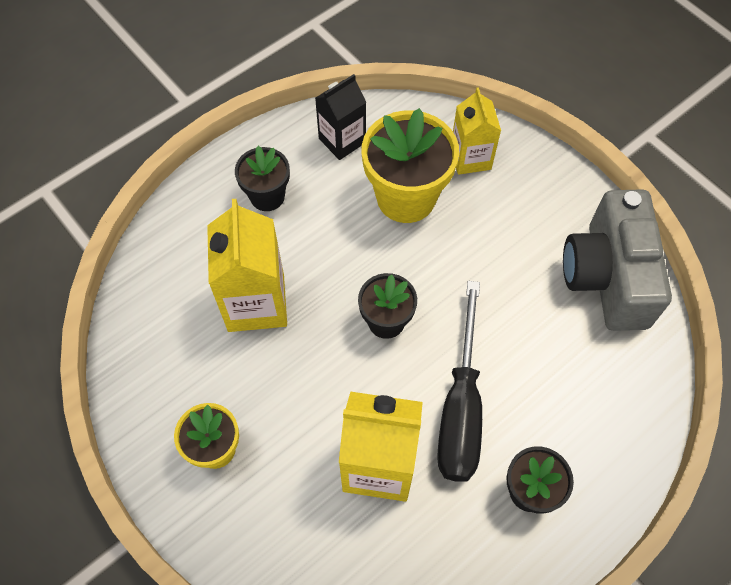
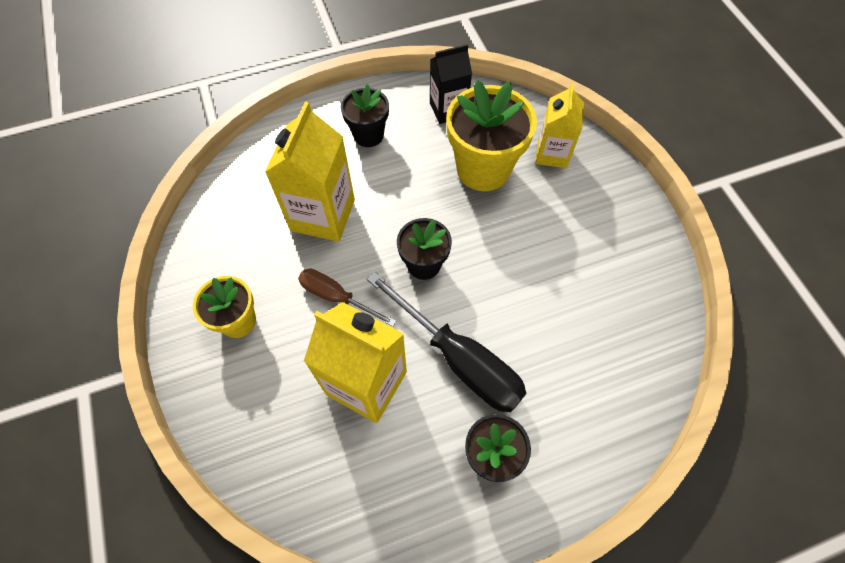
camera: 20 degrees right, 0 degrees up
black screwdriver [437,281,482,482] -> black screwdriver turned 75 degrees counterclockwise [367,271,526,412]
grey camera [563,189,672,331] -> none
none -> brown screwdriver [298,269,396,327]

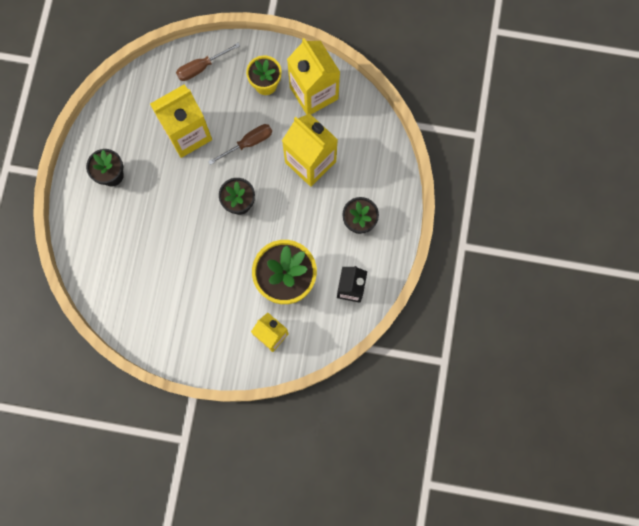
camera: 120 degrees right, 15 degrees up
black screwdriver [367,271,526,412] -> none
none -> brown screwdriver [176,43,240,81]
none -> yellow carton [287,38,340,115]

